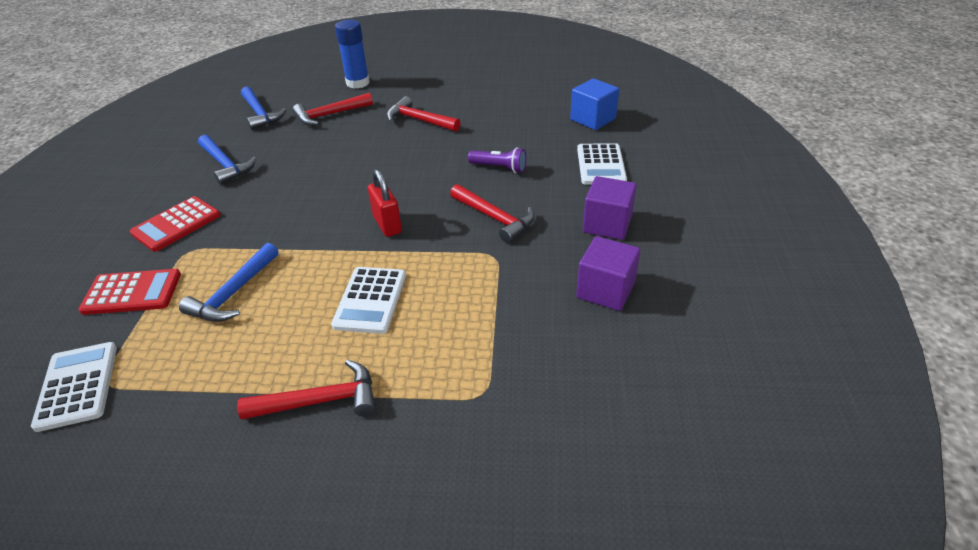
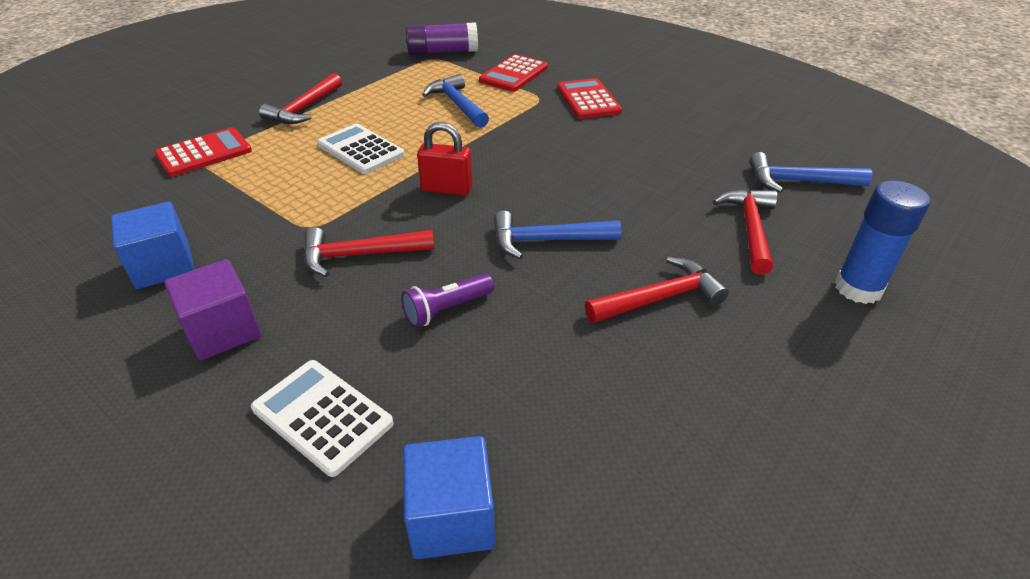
camera: 125 degrees right, 0 degrees up
white calculator [31,342,117,432] -> purple glue stick [406,22,478,55]
blue hammer [198,135,256,185] -> blue hammer moved to [494,211,621,259]
purple cube [576,236,641,311] -> blue cube [111,202,195,289]
none -> red calculator [154,127,252,177]

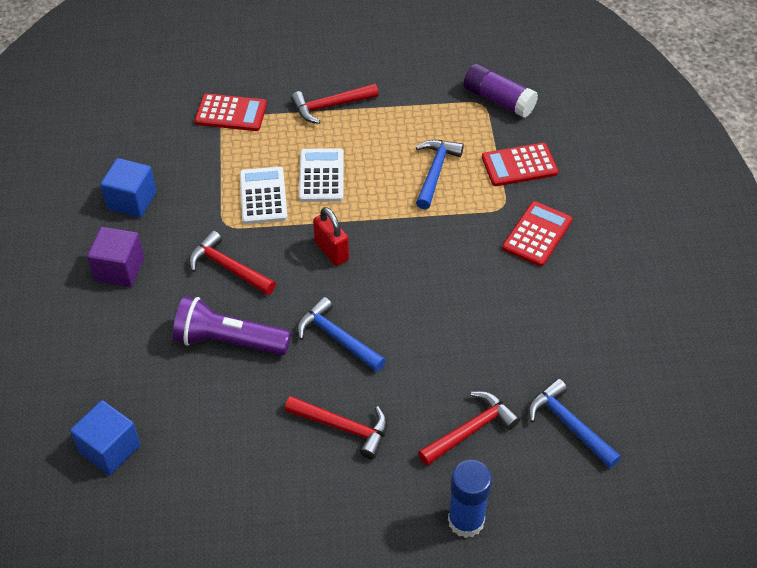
camera: 45 degrees right, 10 degrees up
white calculator [251,360,394,477] -> white calculator moved to [240,167,288,224]
purple flashlight [401,274,494,328] -> purple flashlight [173,296,291,355], size x1.74

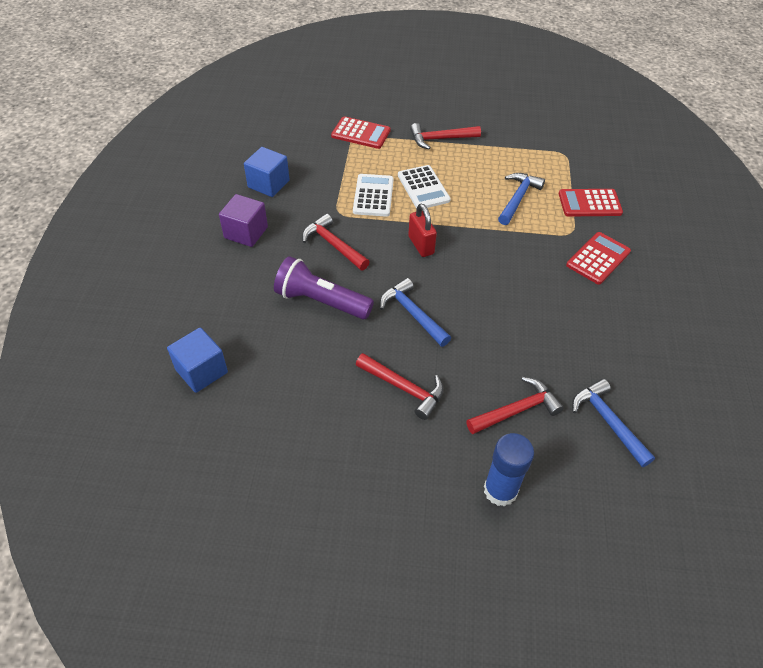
camera: 10 degrees right, 0 degrees up
white calculator [299,148,344,202] -> white calculator turned 150 degrees clockwise [398,165,451,209]
purple glue stick [464,63,538,118] -> none

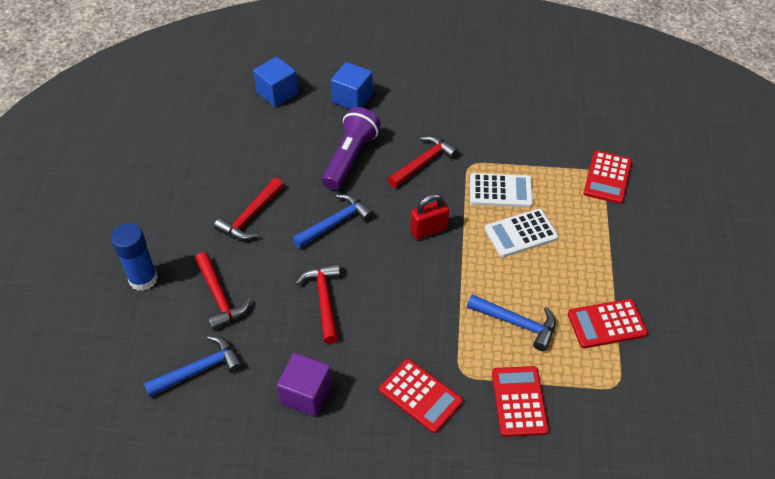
camera: 90 degrees right, 0 degrees up
purple cube [219,194,268,247] -> purple cube moved to [277,353,332,417]
blue cube [244,147,290,197] -> blue cube moved to [331,62,373,109]
red hammer [410,123,481,149] -> red hammer moved to [295,263,340,344]
none -> red calculator [568,299,648,348]

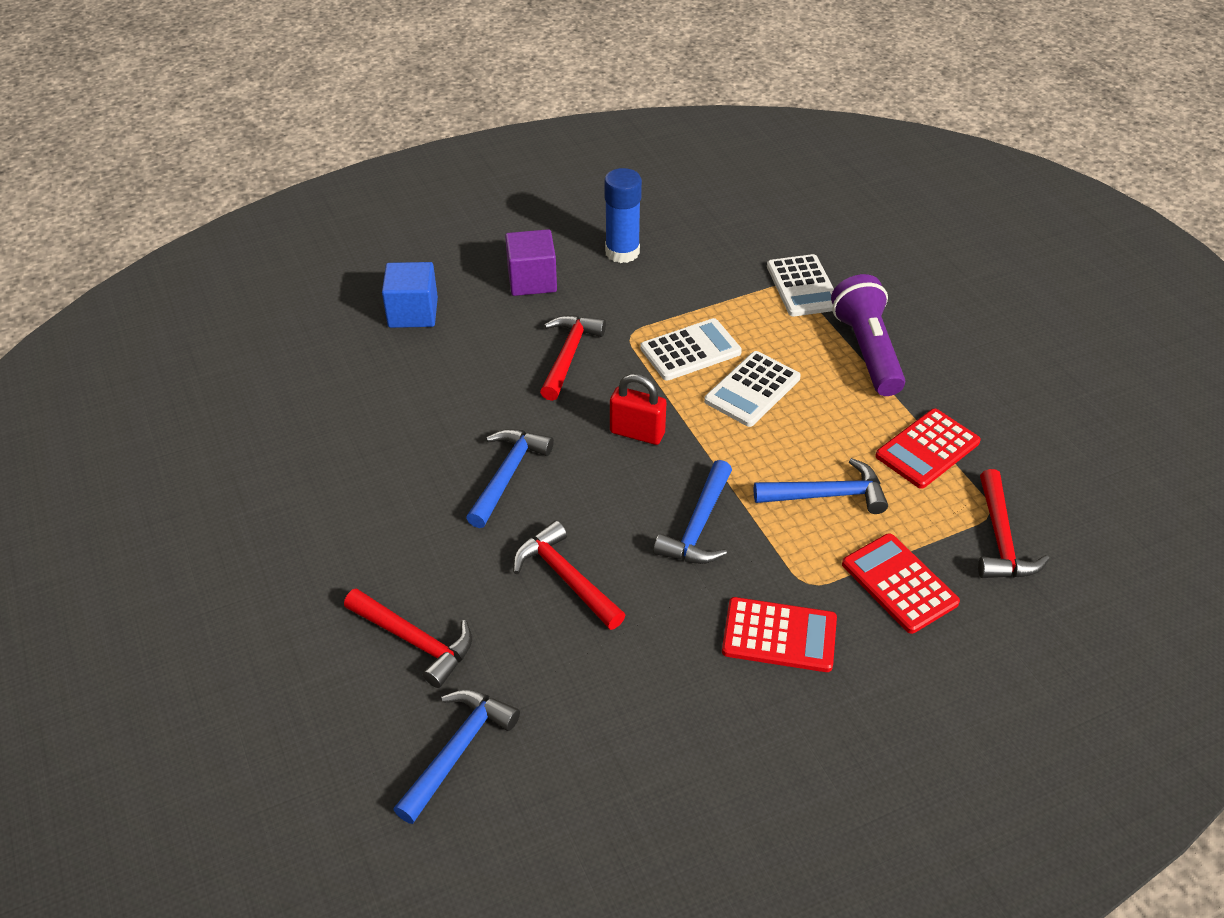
camera: 30 degrees left, 5 degrees down
blue glue stick [111,223,158,291] -> blue glue stick moved to [604,168,642,263]
red hammer [214,178,284,240] -> red hammer moved to [978,469,1049,578]
blue cube [253,56,298,107] -> none
purple cube [277,353,332,417] -> purple cube moved to [505,229,557,296]
purple flashlight [322,107,381,190] -> purple flashlight moved to [831,274,905,396]
red padlock [410,194,449,240] -> red padlock turned 75 degrees clockwise [610,374,667,445]
red calculator [583,151,632,204] -> white calculator [767,254,834,316]
none -> blue hammer [653,460,732,564]

